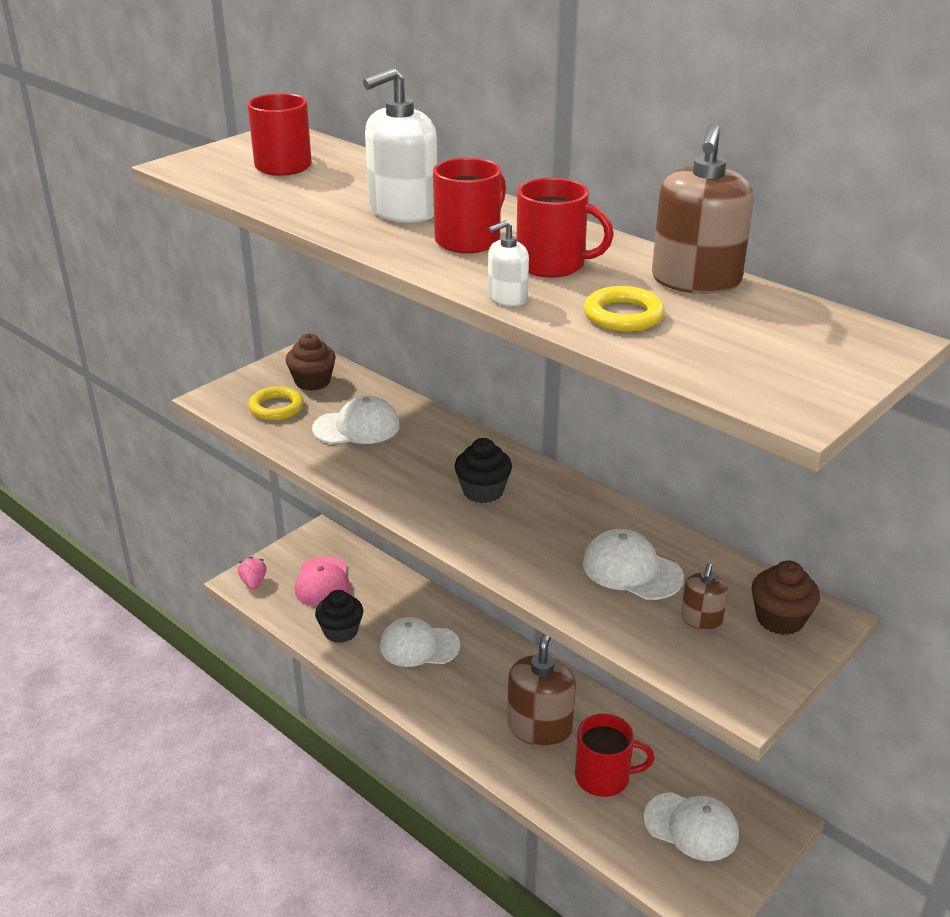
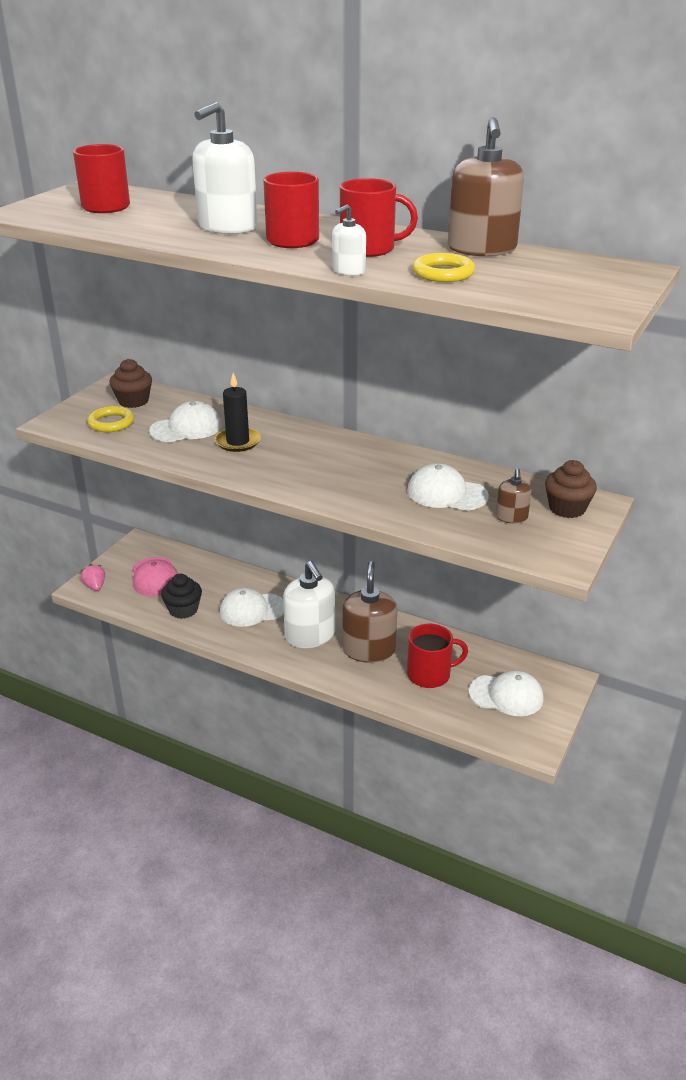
camera: 15 degrees left, 0 degrees up
black cupcake [455,438,512,503] -> none
none -> black candle [215,373,261,452]
none -> white soap dispenser [283,561,335,648]

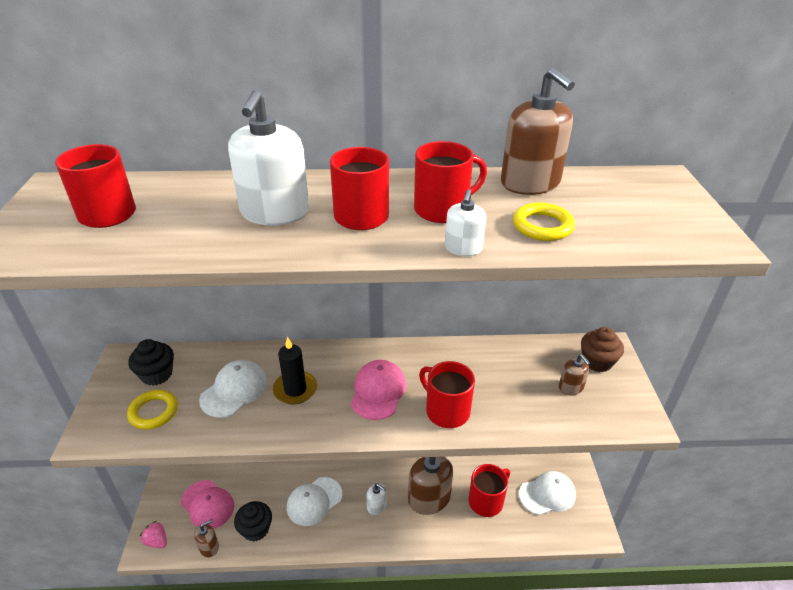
camera: 30 degrees left, 5 degrees up
brown cupcake [109,359,152,408] -> black cupcake [129,339,174,386]
white soap dispenser [283,561,335,648] -> white soap dispenser [366,483,387,515], size x0.50
white cap [407,463,489,511] -> none
none -> brown soap dispenser [194,519,219,557]
none -> pink cap [351,360,406,420]
none -> red mug [419,361,475,428]

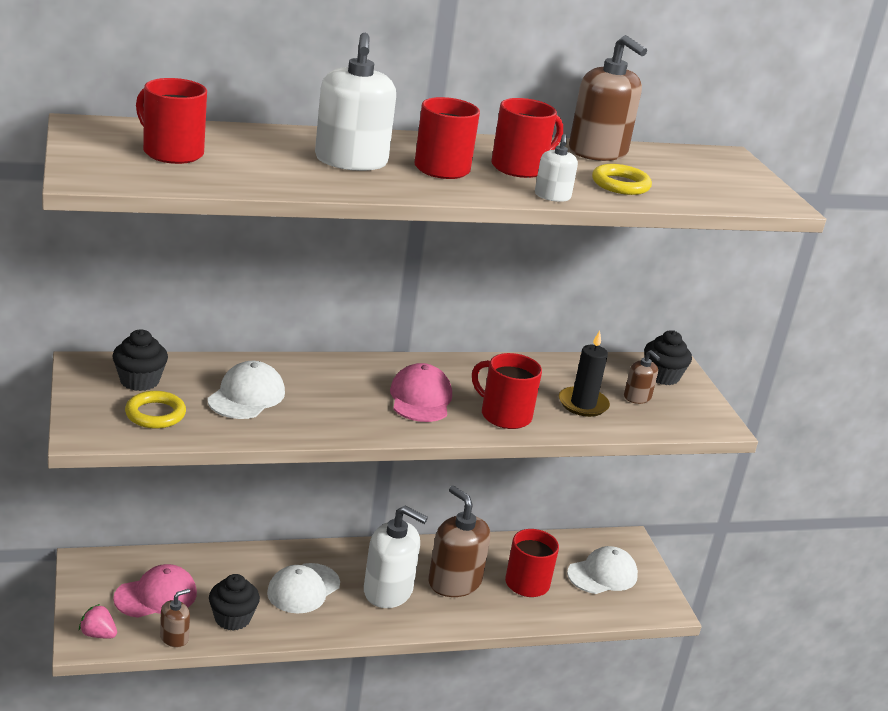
camera: 15 degrees left, 10 degrees down
pink cap [181,480,234,529] -> pink cap turned 60 degrees counterclockwise [113,564,197,618]
black candle [273,337,317,404] -> black candle moved to [559,330,610,417]
white soap dispenser [366,483,387,515] -> white soap dispenser [364,506,428,608], size x1.99
brown cupcake [581,327,624,372] -> black cupcake [644,330,692,385]

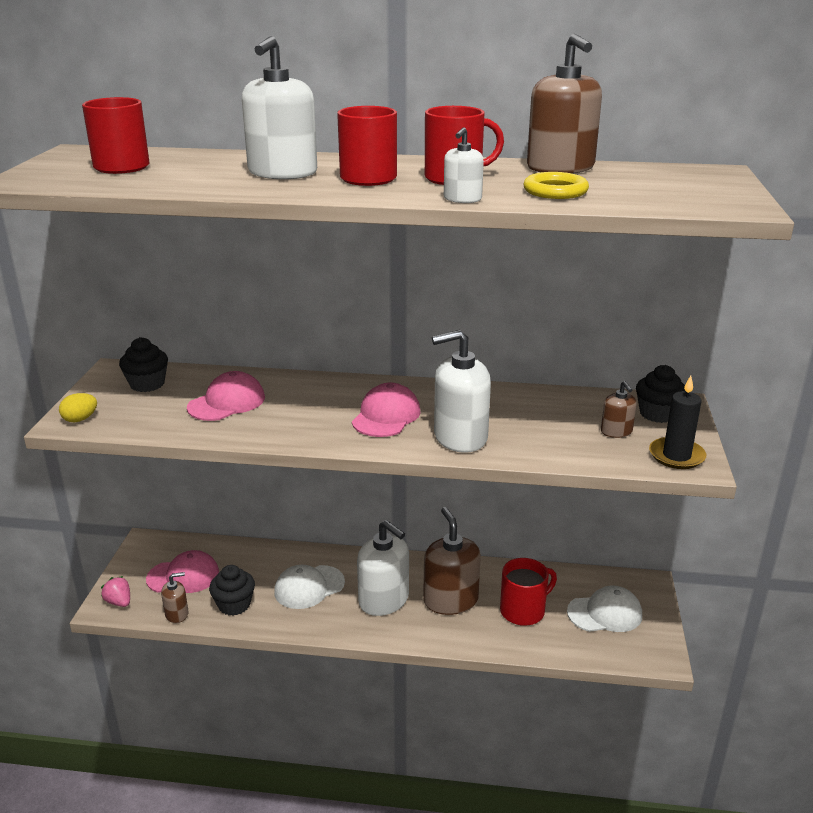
camera: 25 degrees right, 0 degrees up
yellow ring [125,391,186,428] -> none
white cap [207,361,285,419] -> pink cap [187,371,265,421]
red mug [472,353,542,429] -> white soap dispenser [432,330,491,453]
black candle [559,330,610,417] -> black candle moved to [649,376,706,469]
none -> yellow egg [59,393,97,422]

